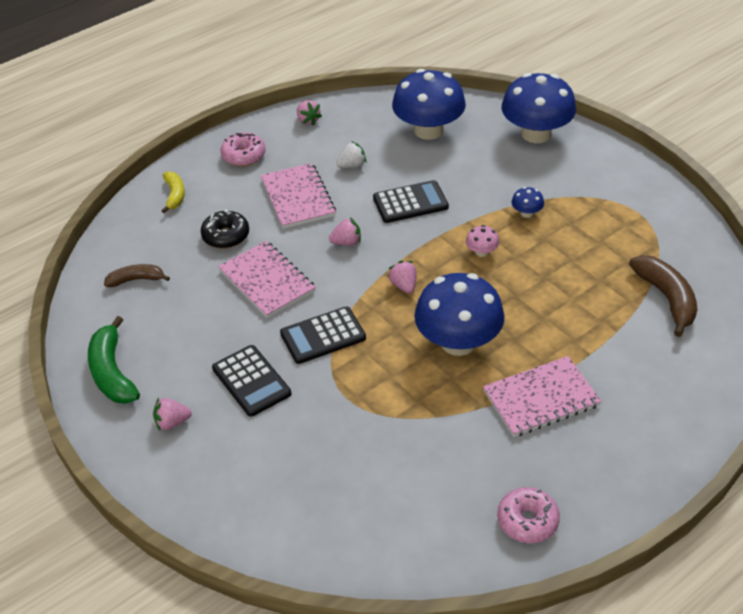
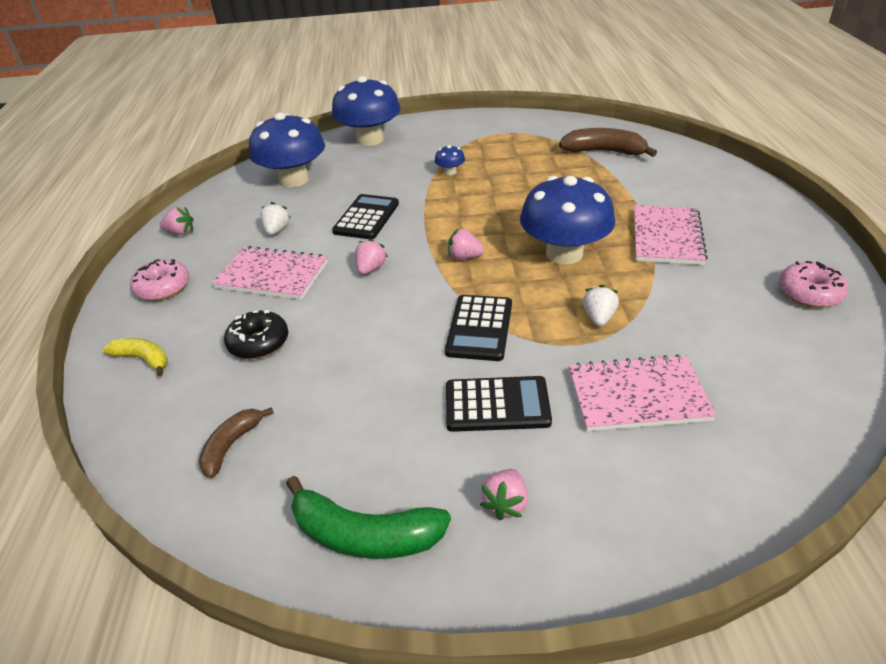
camera: 55 degrees left, 5 degrees down
pink notebook [218,241,316,318] -> pink notebook moved to [569,354,717,431]
pink mushroom [466,225,499,257] -> none
none -> white strawberry [583,285,619,326]

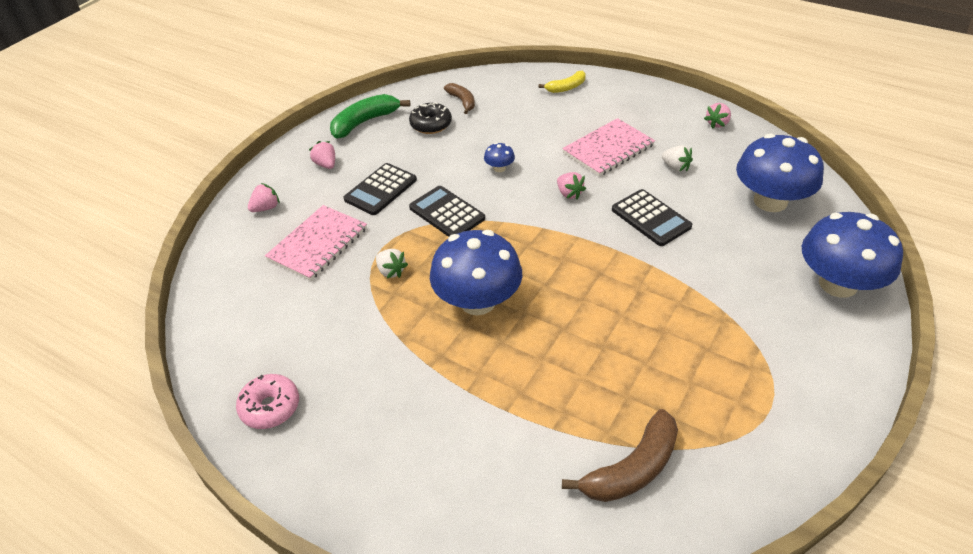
camera: 125 degrees right, 5 degrees up
pink donut [130,259,189,301] -> none
black donut [224,310,288,359] -> black donut moved to [409,102,452,134]
blue mushroom [435,145,465,175] -> blue mushroom moved to [484,142,515,172]
pink strawberry [448,229,484,260] -> pink strawberry moved to [248,183,280,212]
pink notebook [634,205,708,265] -> none

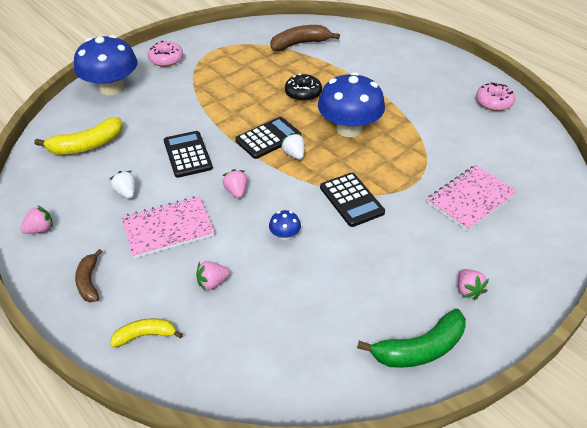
camera: 165 degrees left, 0 degrees up
pink strawberry [248,183,280,212] -> pink strawberry moved to [196,261,230,290]
black calculator [343,163,417,215] -> black calculator moved to [235,117,301,159]
white strawberry [376,249,408,278] -> white strawberry moved to [281,133,304,160]
black donut [409,102,452,134] -> black donut moved to [285,73,322,102]
brown banana [444,83,475,114] -> brown banana moved to [75,249,102,302]
blue mushroom [736,133,824,212] -> yellow banana [34,117,123,155]
none -> pink donut [148,41,183,67]

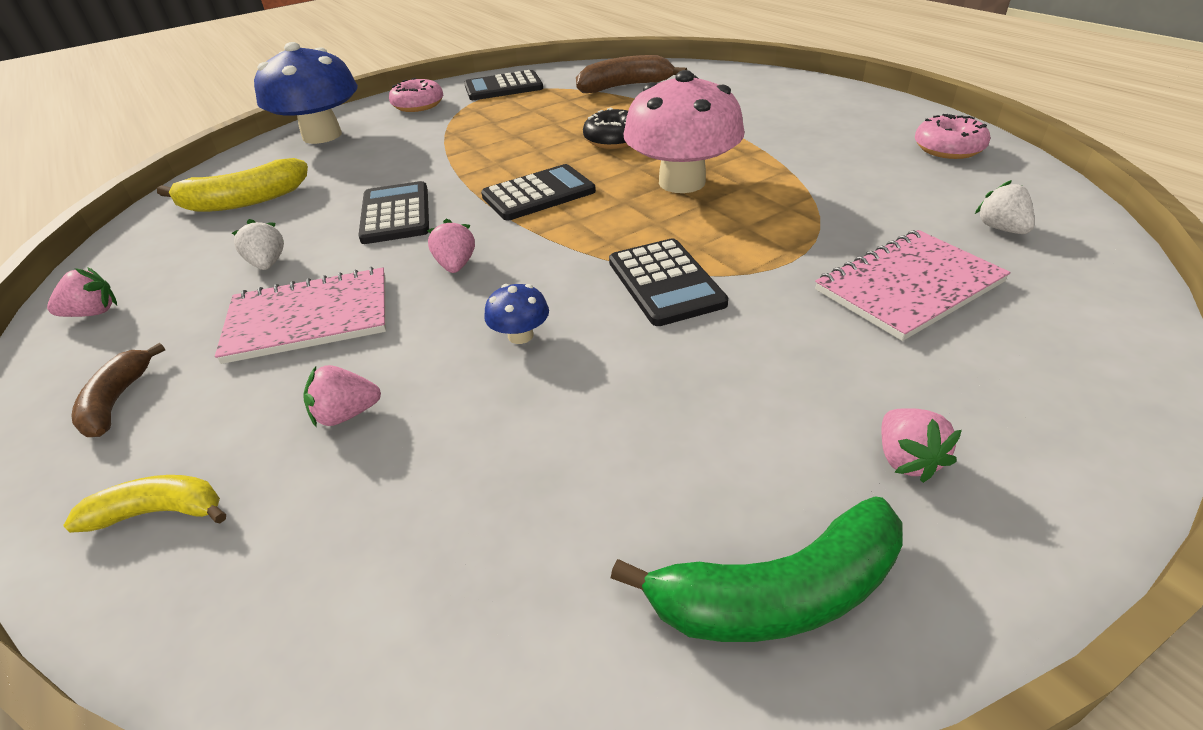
camera: 10 degrees right, 5 degrees down
white strawberry [281,133,304,160] -> white strawberry moved to [975,180,1035,234]
blue mushroom [318,72,385,137] -> pink mushroom [623,70,745,193]
none -> black calculator [464,70,543,100]

